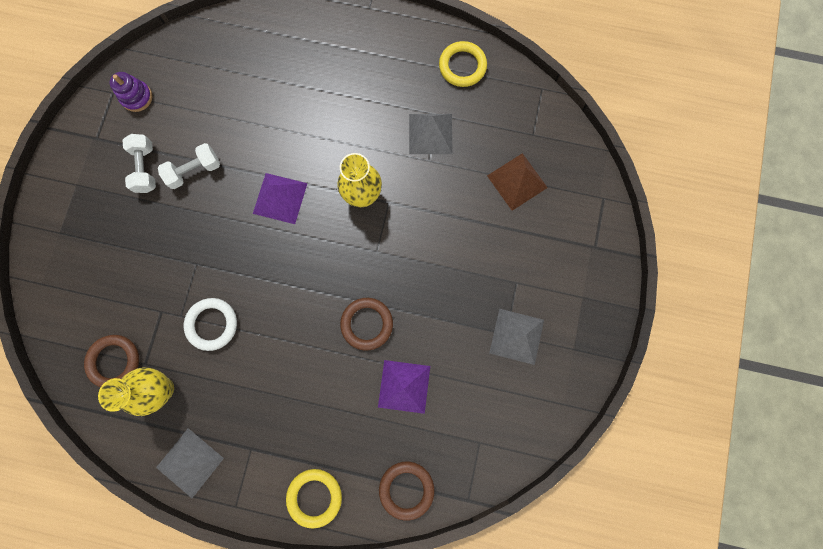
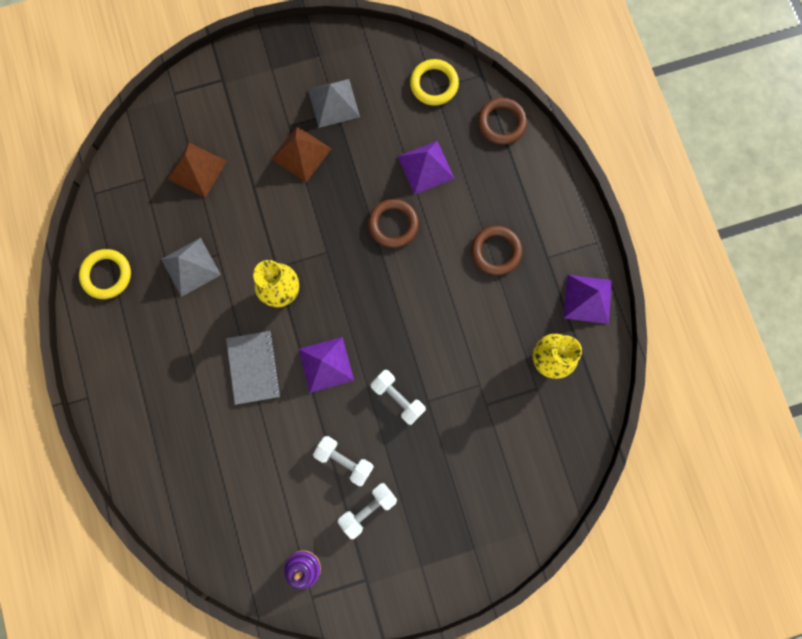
camera: 120 degrees left, 0 degrees up
brown ring [84,335,139,387] -> brown ring moved to [471,226,522,275]
grey pyramid [156,428,224,498] -> purple pyramid [564,275,612,324]
white ring [184,298,237,351] -> none
yellow ring [286,469,342,528] -> yellow ring moved to [410,59,459,106]
none -> grey notebook [226,331,281,405]
none -> brown pyramid [271,126,331,182]
none -> white dumbbell [370,370,426,425]

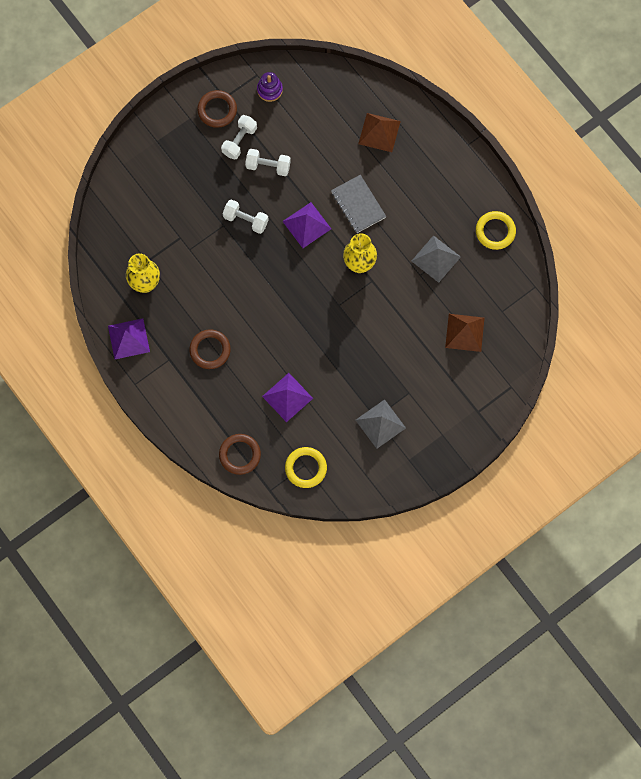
camera: 160 degrees right, 5 degrees down
brown pyramid [271,126,331,182] -> brown pyramid moved to [358,113,401,152]
brown ring [368,199,419,248] -> brown ring moved to [197,90,237,128]

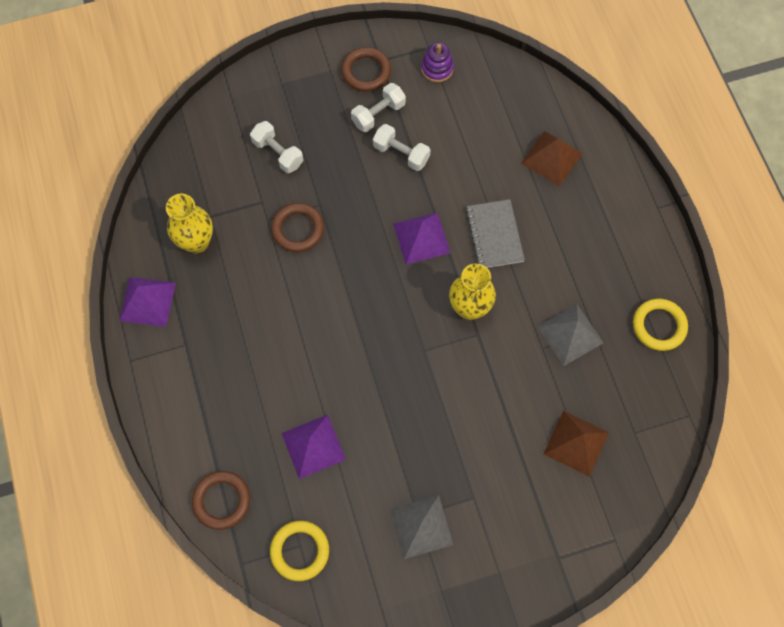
camera: 20 degrees right, 5 degrees down
brown ring [189,330,231,369] -> brown ring moved to [271,203,324,252]
white dumbbell [223,199,269,234] -> white dumbbell moved to [250,121,303,173]

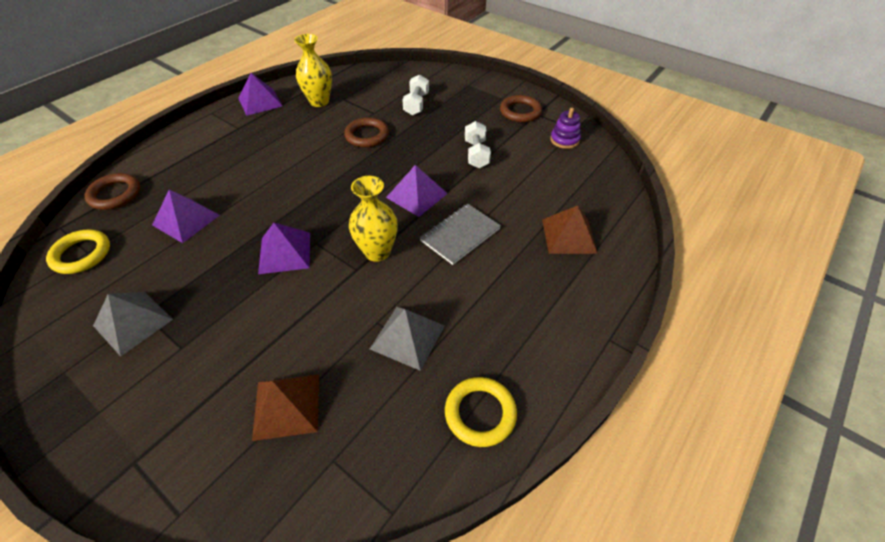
camera: 55 degrees right, 20 degrees down
white dumbbell [351,83,406,132] -> none
none -> purple pyramid [258,223,310,274]

